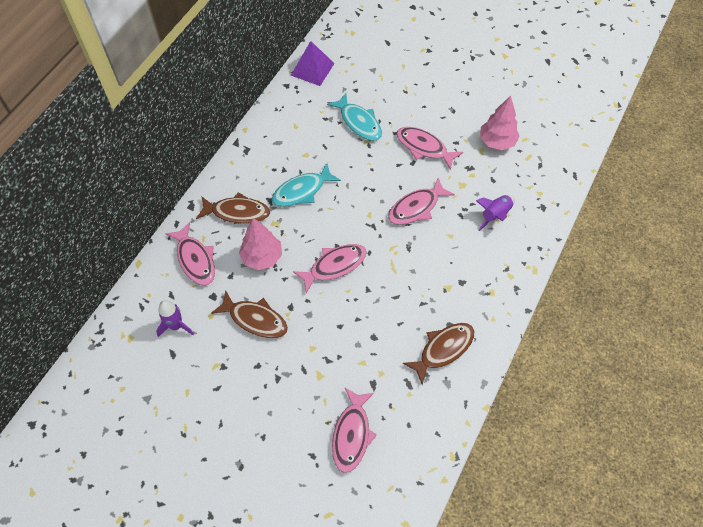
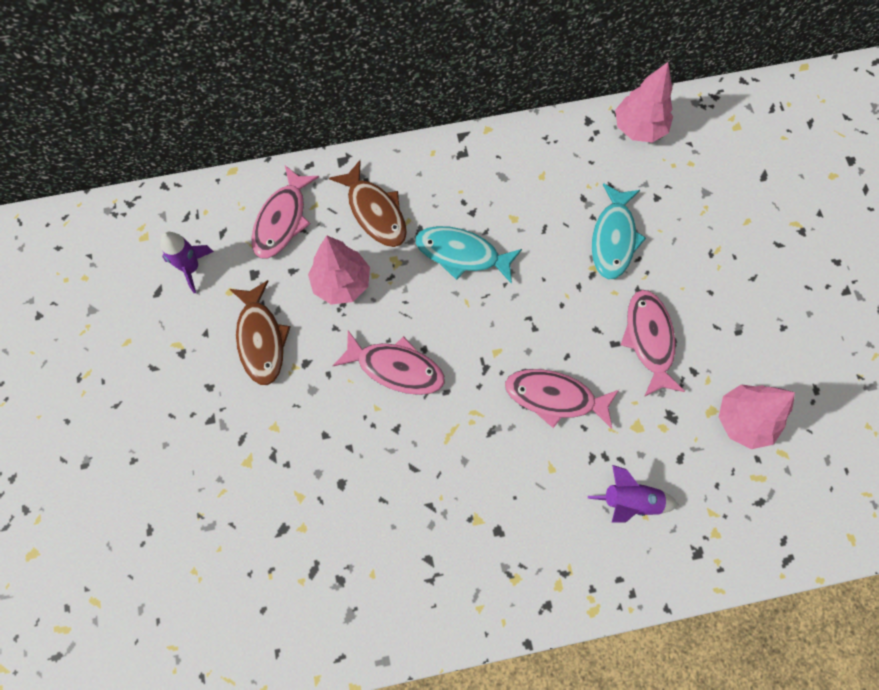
camera: 50 degrees right, 10 degrees up
purple pyramid [291,41,335,86] -> pink tree [615,62,673,143]
pink fish [332,388,377,473] -> none
brown fish [403,323,474,385] -> none

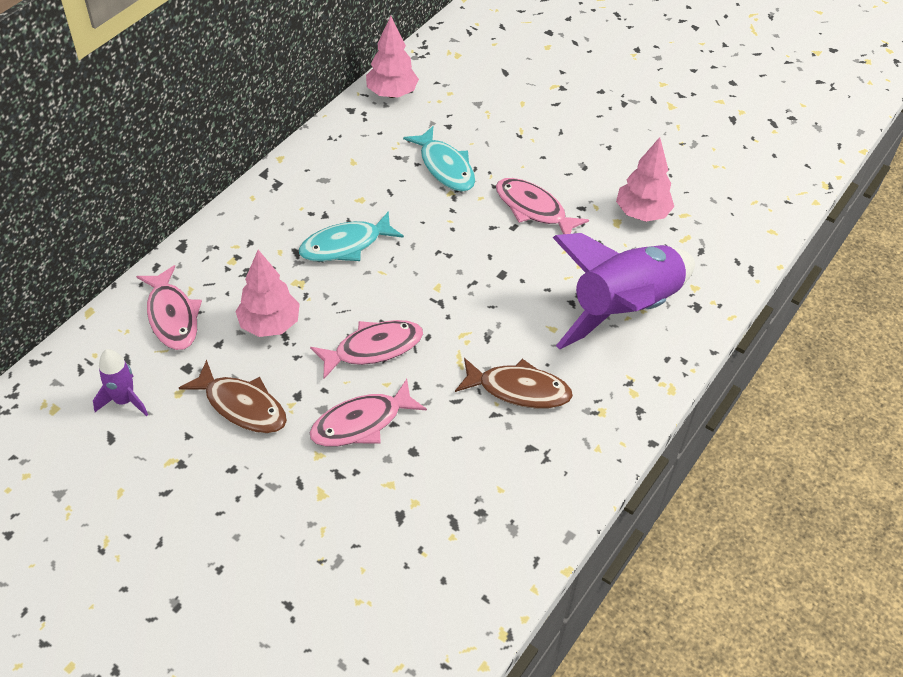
camera: 45 degrees left, 20 degrees down
brown fish [329,160,407,247] -> brown fish moved to [455,358,573,409]
pink fish [505,369,619,429] -> pink fish moved to [310,379,427,447]
purple rocket [588,465,679,523] -> purple rocket [552,233,695,349], size x2.24

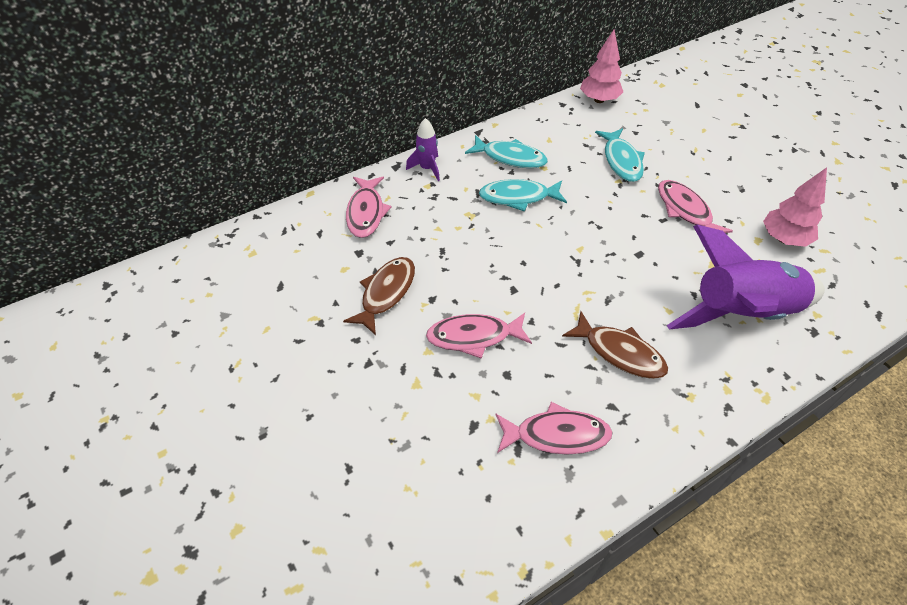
camera: 25 degrees right, 0 degrees up
purple rocket [93,349,148,416] -> purple rocket moved to [406,118,440,181]
brown fish [179,360,287,433] -> brown fish turned 120 degrees counterclockwise [343,257,415,335]
pink tree [235,250,300,337] -> none
pink fish [310,320,423,379] -> pink fish moved to [495,402,612,455]
none -> turquoise fish [465,135,548,168]

